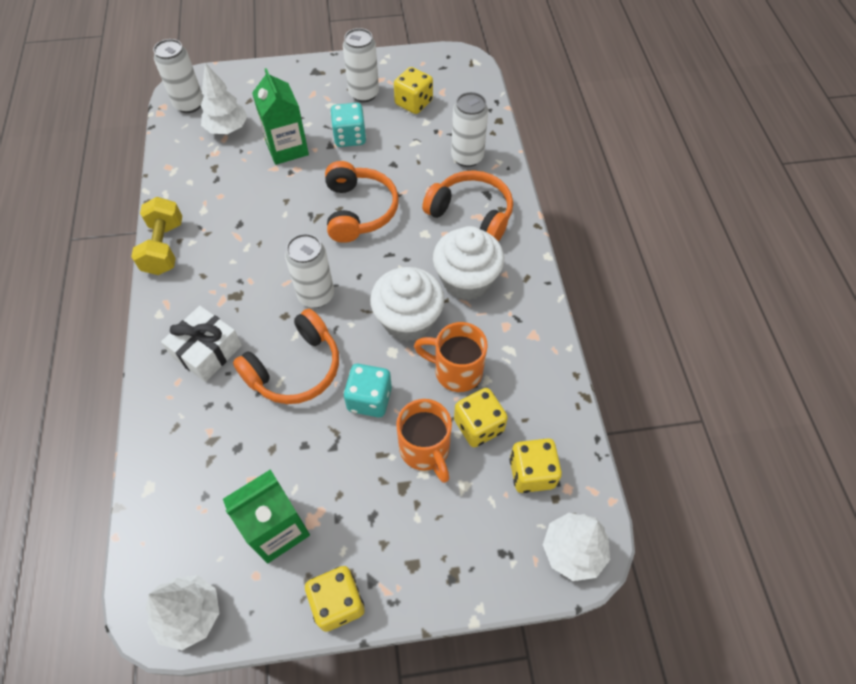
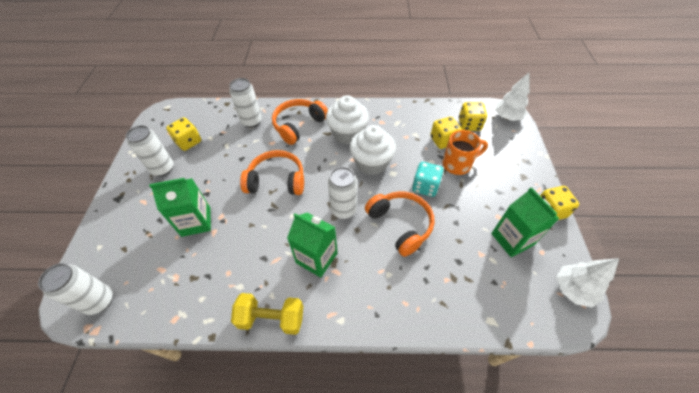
camera: 80 degrees left, 5 degrees down
white gift [161,306,242,382] -> none
white tree [201,63,247,134] -> none
turquoise dice [330,103,366,147] -> none
orange mug [414,322,488,392] -> none
none -> green carton [287,213,338,278]

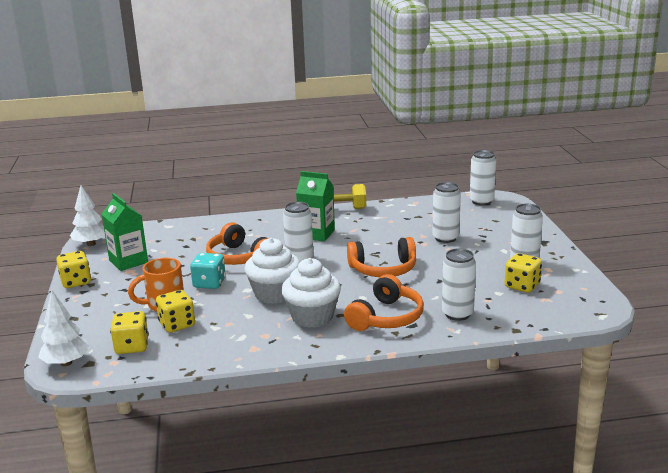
camera: 170 degrees right, 30 degrees down
green carton [149,178,211,237] -> white can [432,182,461,243]

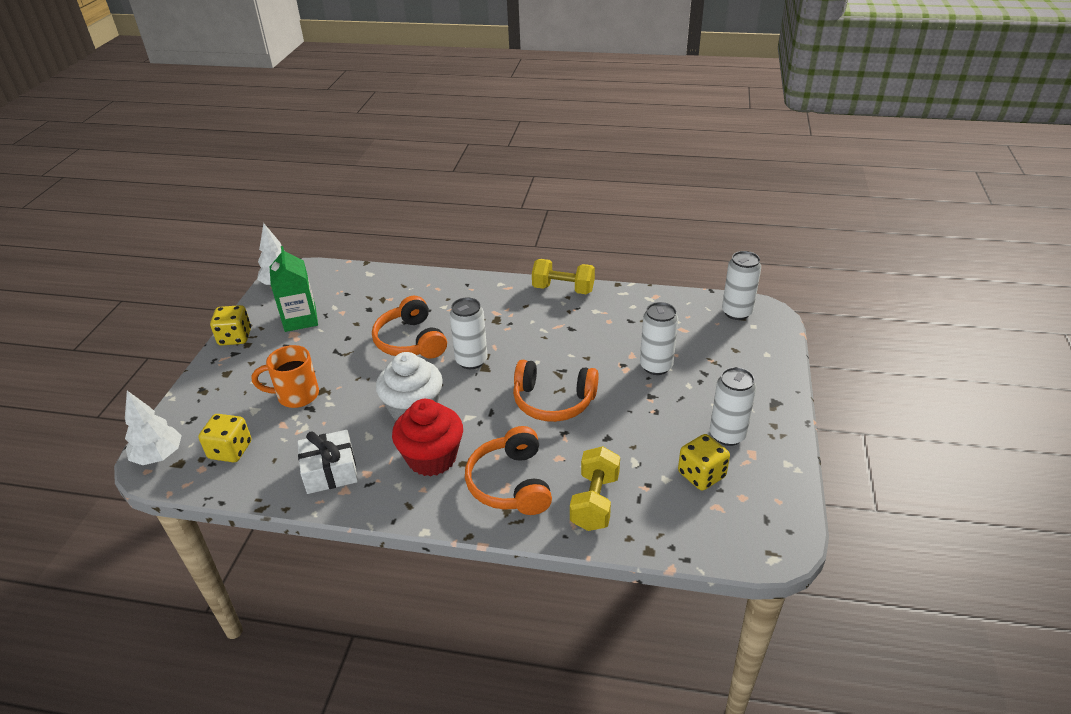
camera: 20 degrees right, 15 degrees up
yellow dice [156,290,195,333] -> none
turquoise dice [190,253,226,289] -> none
white cupcake [281,258,341,328] -> red cupcake [392,399,463,476]
green carton [296,171,335,242] -> none
orange headphones [344,274,424,331] -> orange headphones turned 120 degrees clockwise [465,426,552,515]
white can [442,248,476,321] -> yellow dumbbell [570,446,620,531]
none -> white gift [297,430,358,494]

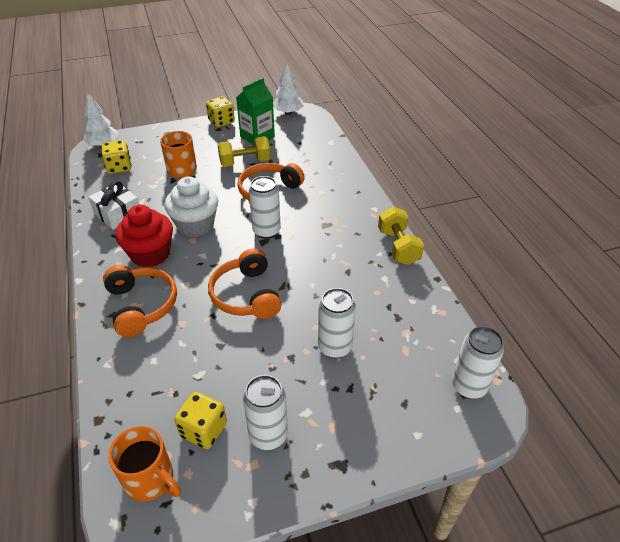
camera: 60 degrees right, 5 degrees up
orange headphones [465,426,552,515] -> orange headphones turned 105 degrees clockwise [103,265,177,337]
yellow dumbbell [570,446,620,531] -> yellow dumbbell moved to [218,136,271,167]
none -> orange mug [108,426,181,502]

